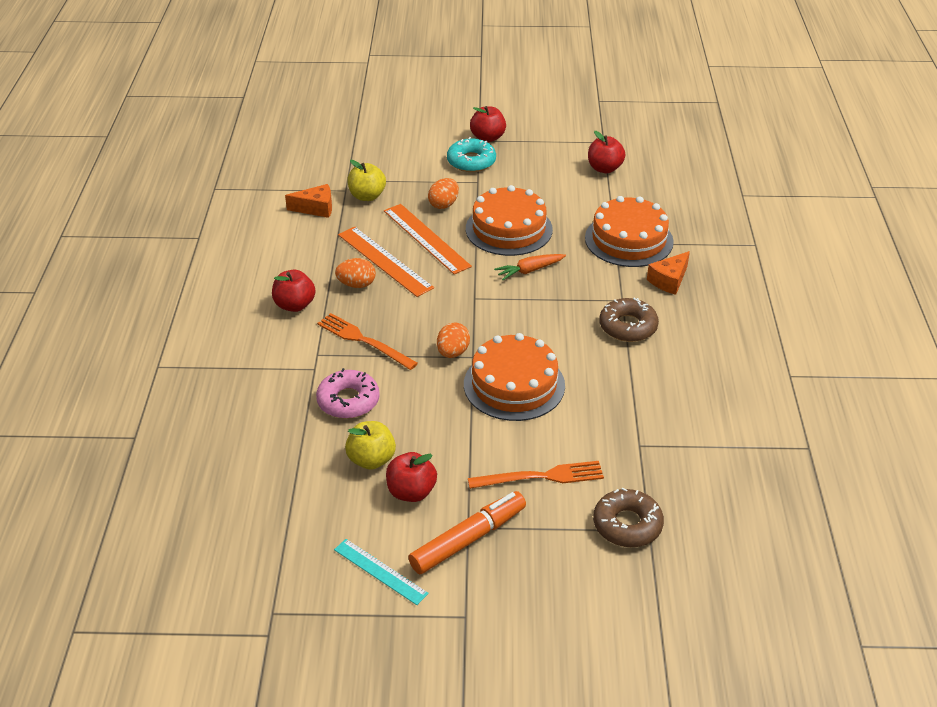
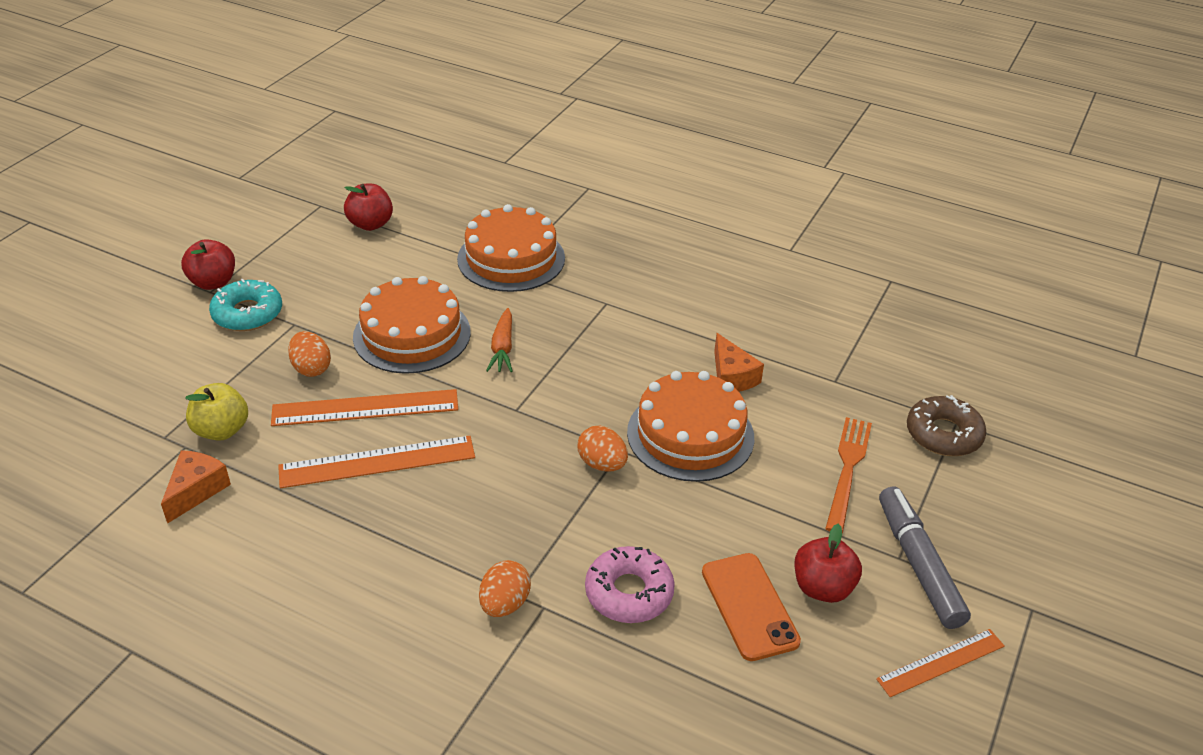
camera: 65 degrees left, 0 degrees up
red apple [272,270,315,312] -> none
orange fork [317,313,418,370] -> none
turquoise ruler [334,539,429,605] -> orange ruler [876,629,1005,697]
orange egg [335,258,376,288] -> orange egg moved to [479,560,531,617]
yellow apple [345,421,396,470] -> orange phone [702,553,801,661]
orange marker [408,491,526,574] -> grey marker [879,487,971,629]
brown donut [599,298,659,342] -> none
orange cheese [647,251,690,295] -> orange cheese moved to [714,333,764,392]

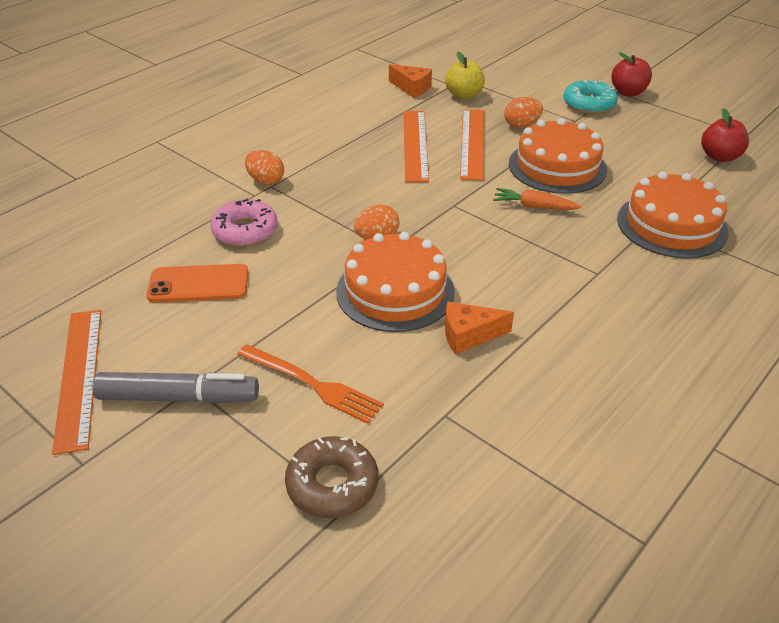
camera: 105 degrees right, 0 degrees up
red apple [794,524,862,603] -> none
orange ruler [876,629,1005,697] -> orange ruler [52,310,101,455], size x1.57

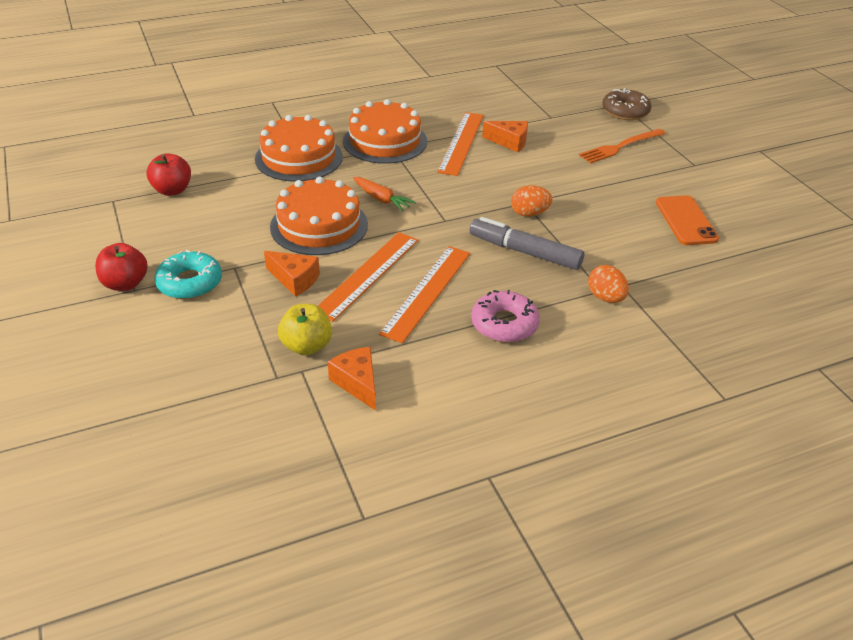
camera: 155 degrees left, 0 degrees up
orange ruler [52,310,101,455] -> orange ruler moved to [437,112,484,176]
grey marker [92,372,259,403] -> grey marker moved to [470,217,584,270]
orange phone [147,264,248,302] -> orange phone turned 60 degrees clockwise [656,195,719,245]
pink donut [210,198,278,246] -> pink donut moved to [471,290,540,343]
orange fork [237,344,384,424] -> orange fork turned 90 degrees counterclockwise [579,129,665,164]
orange cake [336,232,455,332] -> orange cake moved to [343,99,427,164]
orange egg [504,97,543,128] -> orange cheese [264,251,320,297]

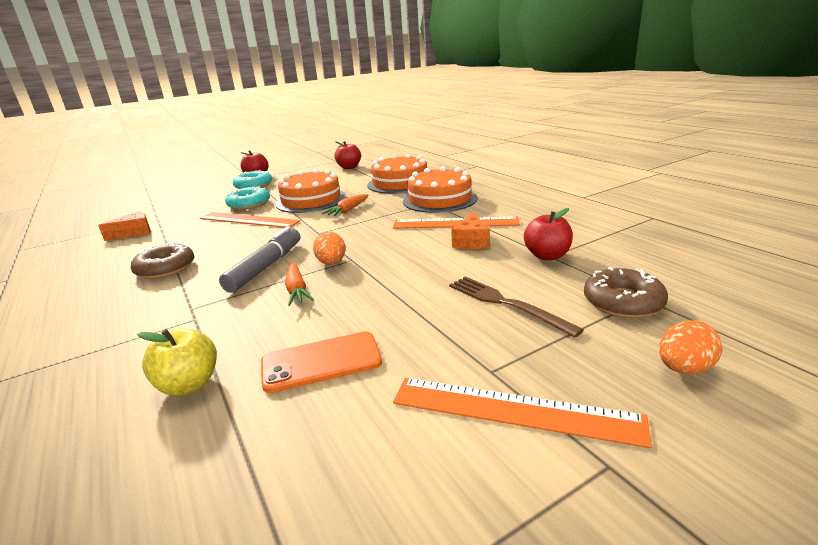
camera: 85 degrees right, 15 degrees down
orange cheese [264,251,320,297] -> turquoise donut [225,187,270,210]
yellow apple [278,304,332,356] -> yellow apple moved to [137,329,217,396]
orange ruler [379,246,470,343] -> orange ruler moved to [393,378,652,448]
pink donut [471,290,540,343] -> brown donut [131,242,194,279]
orange fork [579,129,665,164] -> brown fork [449,276,584,338]
orange egg [588,265,629,303] -> orange egg moved to [659,320,723,374]
none -> orange carrot [285,263,314,306]
none -> red apple [524,208,573,260]

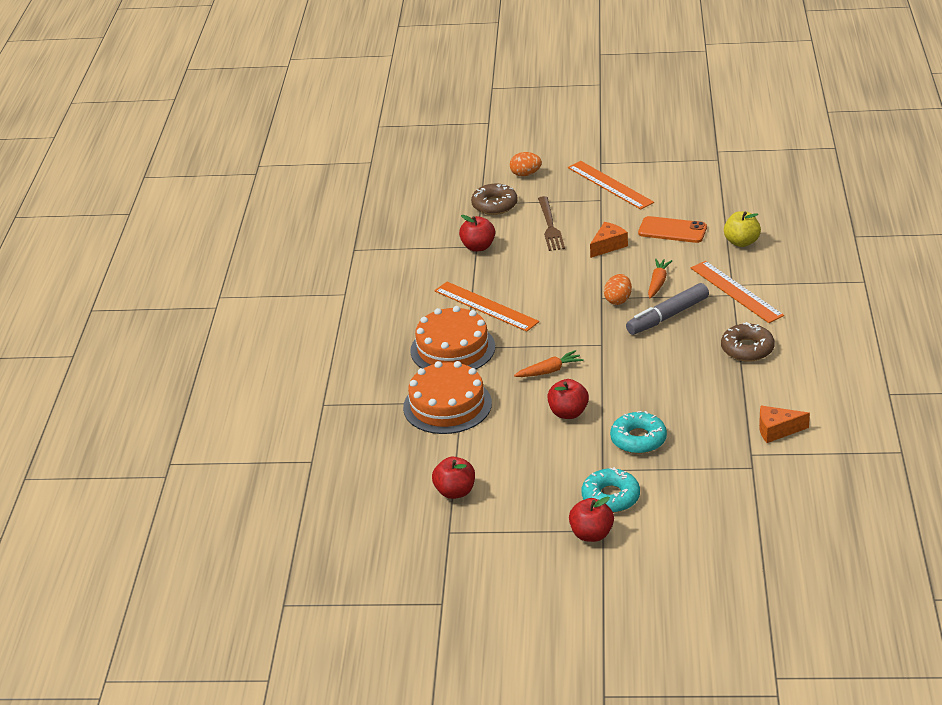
camera: 145 degrees left, 10 degrees up
orange ruler [200,212,300,228] -> orange ruler moved to [691,261,784,323]
orange cake [275,169,347,213] -> red apple [547,379,589,419]
orange cheese [451,212,490,249] -> orange cheese moved to [590,222,628,258]

